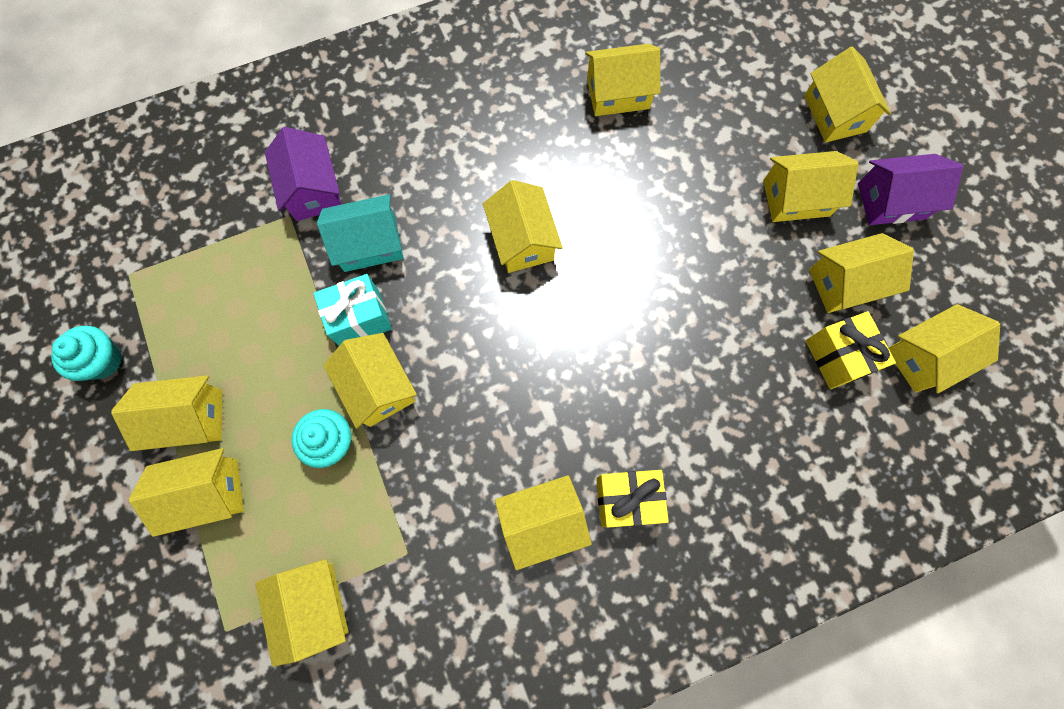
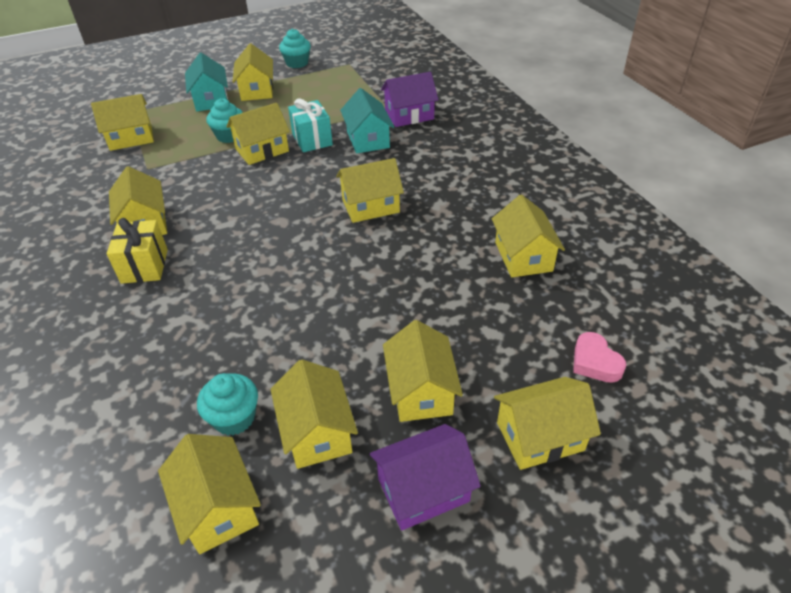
camera: 90 degrees right, 30 degrees down
yellow house [129,448,244,537] -> turquoise house [185,53,228,111]
yellow gift [806,311,896,389] -> turquoise cupcake [197,373,258,435]
purple house [858,154,963,225] -> purple house turned 75 degrees clockwise [369,424,481,531]
none -> pink heart [573,332,627,383]

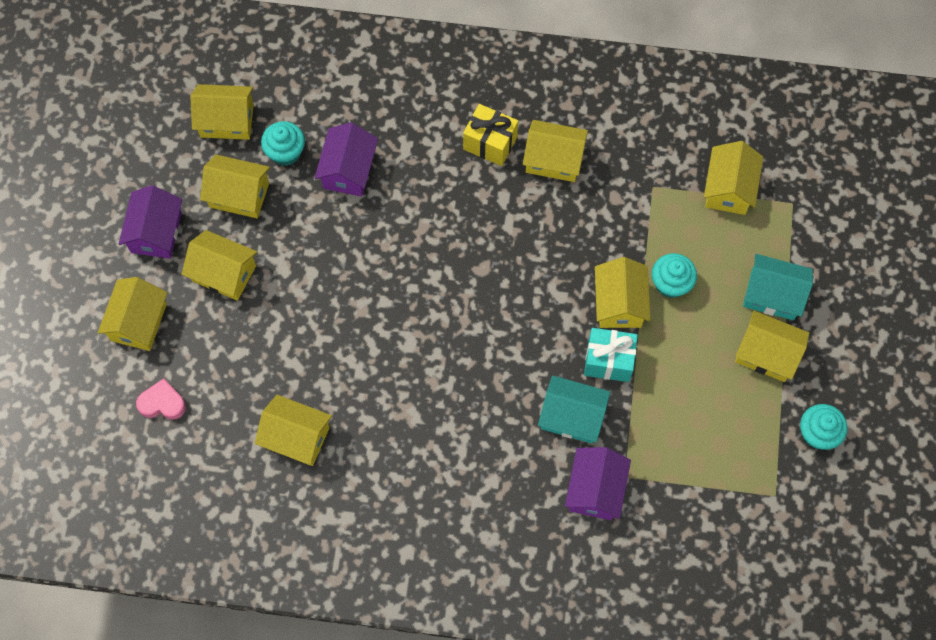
camera: 120 degrees right, 25 degrees up
yellow house [336,158,404,223] -> none
none -> purple house [315,122,378,196]

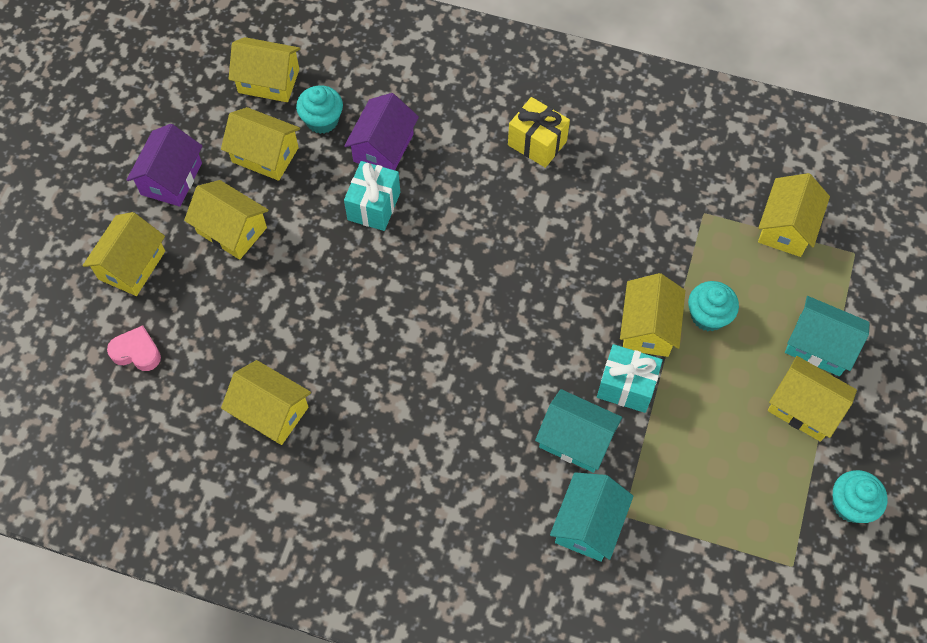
camera: 10 degrees right, 5 degrees down
yellow house [523,120,588,182] -> none
purple house [565,447,631,520] -> turquoise house [550,472,634,562]
none -> turquoise gift [344,161,400,231]

